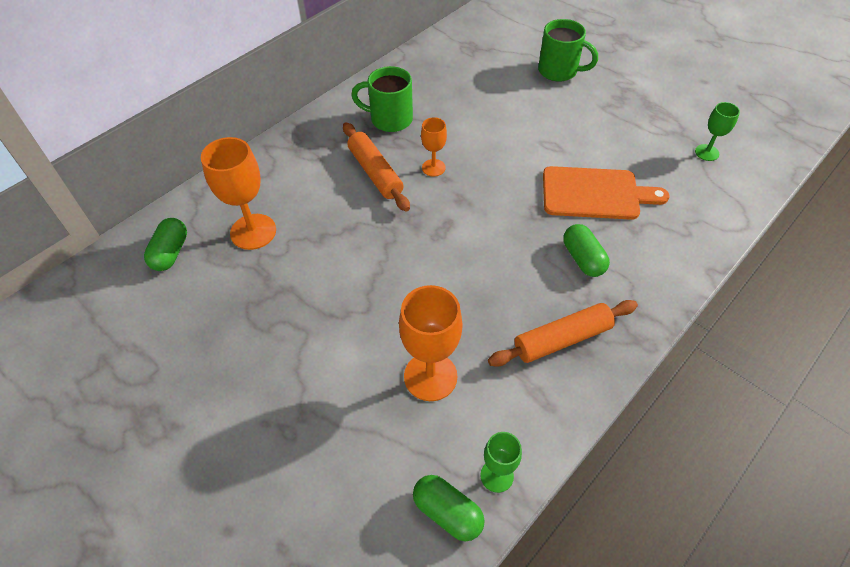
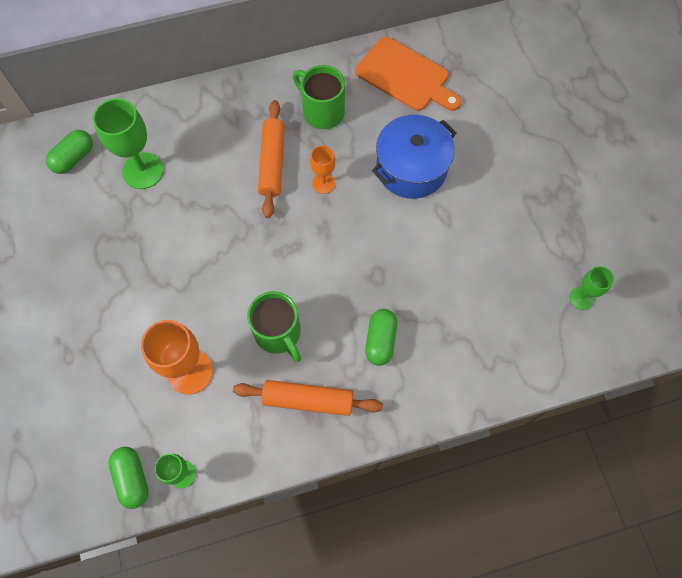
camera: 30 degrees right, 15 degrees up
orange goblet [201,137,276,250] -> green goblet [93,98,164,189]
green mug [538,19,598,82] -> green mug moved to [247,291,301,362]
orange cutting board [543,166,670,220] -> orange cutting board moved to [355,36,461,111]
none -> blue pot [372,115,456,199]

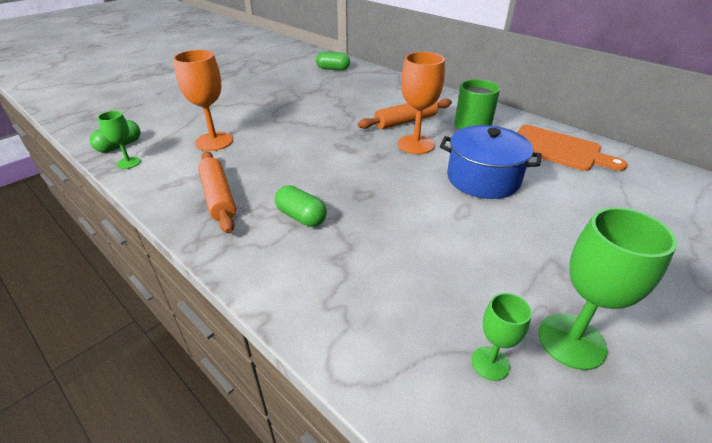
camera: 60 degrees right, 30 degrees down
green goblet [93,98,164,189] -> green goblet moved to [538,207,677,370]
green mug [247,291,301,362] -> none
orange goblet [310,145,335,194] -> orange goblet [398,52,445,154], size x1.78
orange cutting board [355,36,461,111] -> orange cutting board turned 60 degrees counterclockwise [517,125,628,171]
green capsule [365,309,397,366] -> green capsule turned 60 degrees clockwise [275,185,327,227]

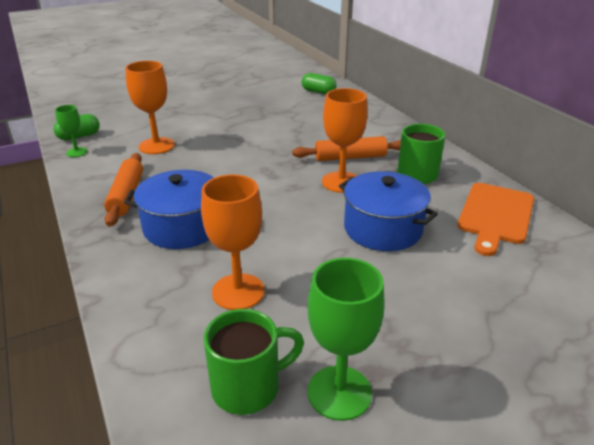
camera: 20 degrees right, 5 degrees down
green capsule [275,185,327,227] -> blue pot [124,170,214,249]
green goblet [471,293,532,381] -> green mug [204,309,304,415]
orange cutting board [517,125,628,171] -> orange cutting board turned 60 degrees clockwise [457,183,534,256]
none -> orange goblet [201,174,265,310]

